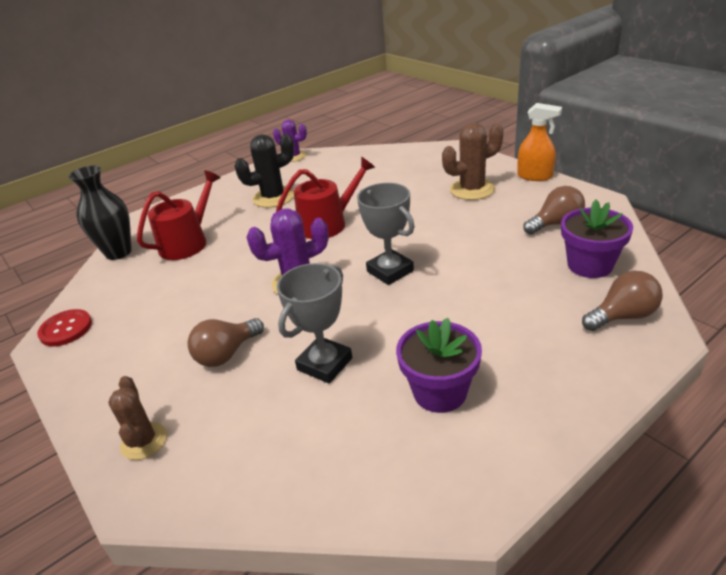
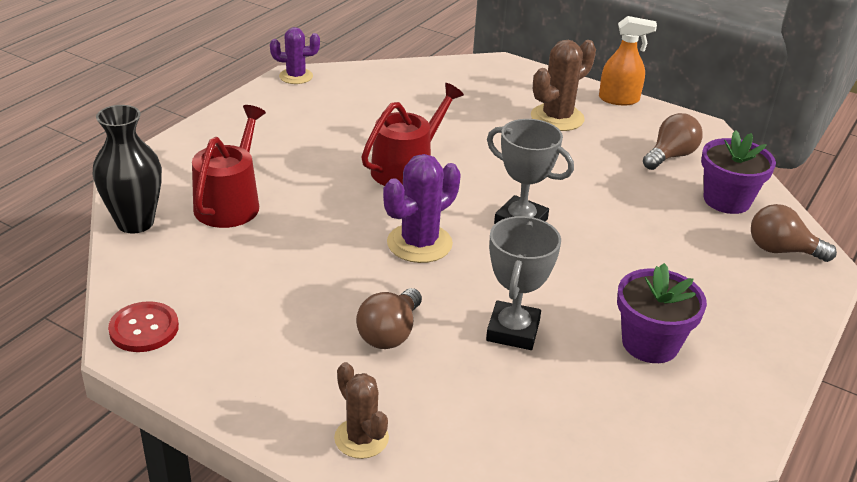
camera: 25 degrees left, 0 degrees up
black cactus [235,134,294,208] -> none
brown light bulb [582,271,663,331] -> brown light bulb turned 120 degrees counterclockwise [751,204,837,262]

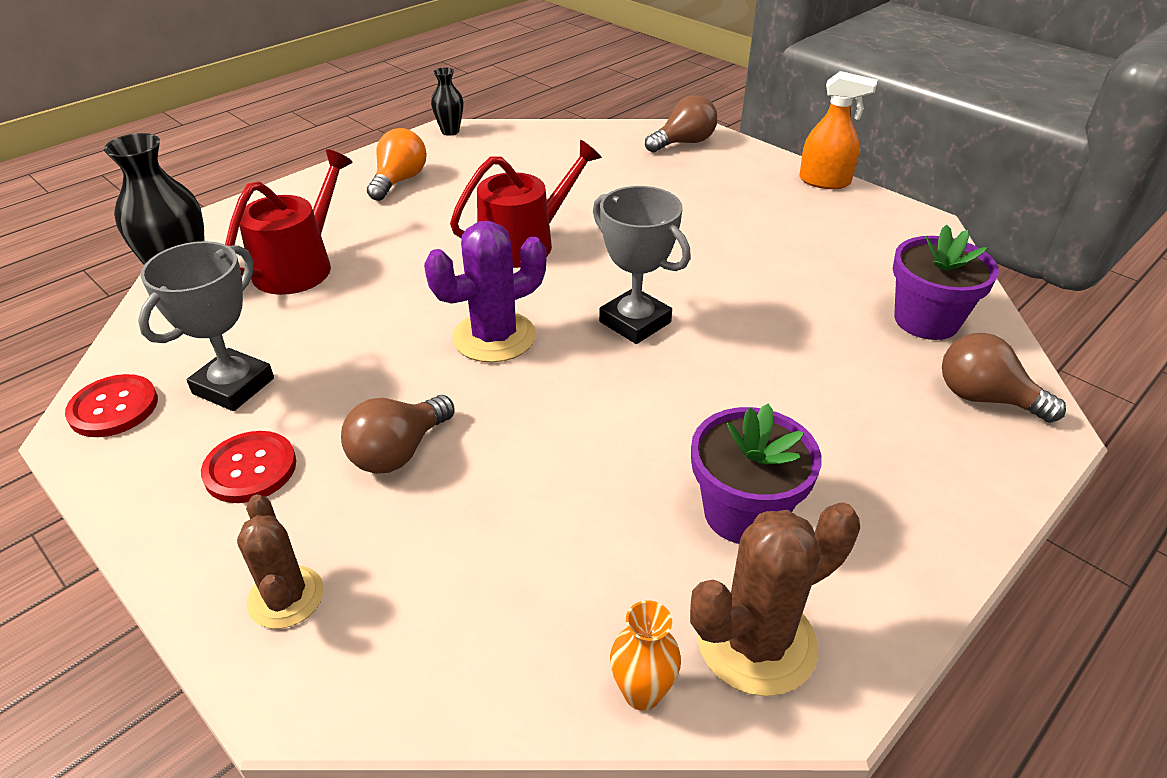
camera: 15 degrees right, 5 degrees up
purple cactus [270,27,320,84] -> black vase [431,68,463,136]
grey trophy [486,216,561,350] -> grey trophy moved to [138,241,274,411]
brown cactus [531,40,596,131] -> brown cactus moved to [690,502,860,696]
brown light bulb [643,113,703,170] -> brown light bulb moved to [645,95,717,153]
none -> red button [201,431,296,503]
none -> orange light bulb [367,128,427,201]
none -> orange vase [610,600,681,711]

